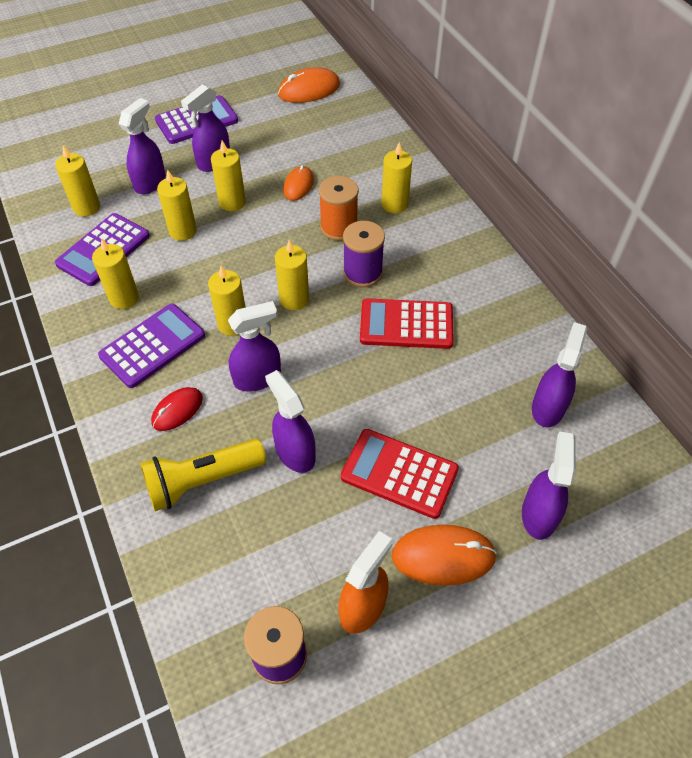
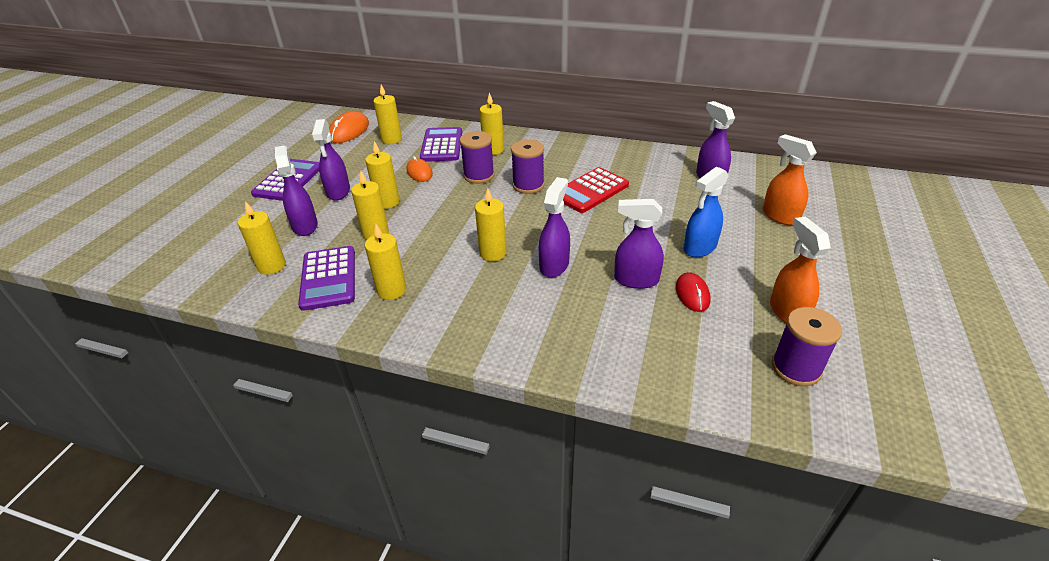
camera: 45 degrees left, 15 degrees down
purple calculator [98,304,205,388] -> purple calculator moved to [420,127,462,162]
yellow flashlight [140,439,266,511] -> none
red mouse [151,387,203,431] -> red mouse moved to [676,272,711,312]
yellow candle [275,240,309,310] -> yellow candle moved to [373,85,402,144]
orange spool [319,176,359,241] -> purple spool [460,131,495,184]
red calculator [341,429,459,519] -> blue spray bottle [683,167,729,257]
orange mouse [392,525,497,586] -> none
purple spray bottle [522,432,576,540] -> orange spray bottle [763,134,817,225]

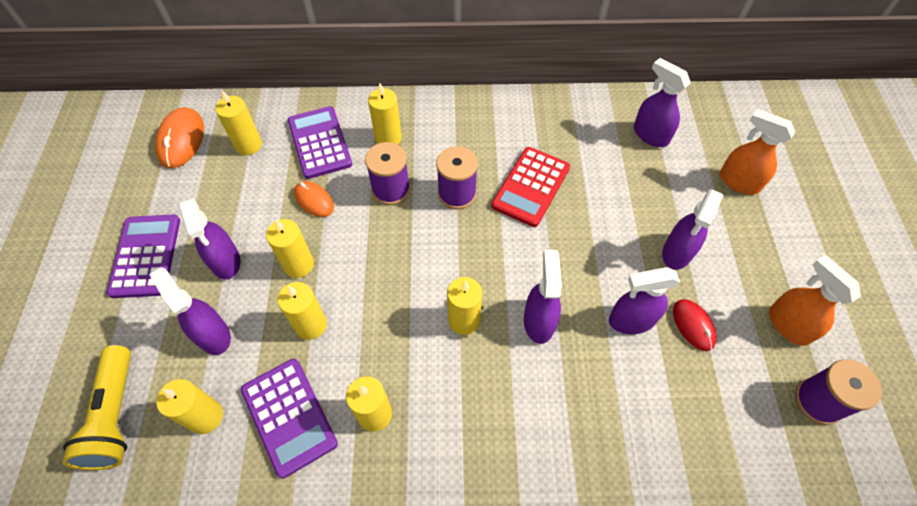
camera: 20 degrees left, 20 degrees up
blue spray bottle [683,167,729,257] -> purple spray bottle [662,189,723,270]
none -> yellow flashlight [62,345,131,470]

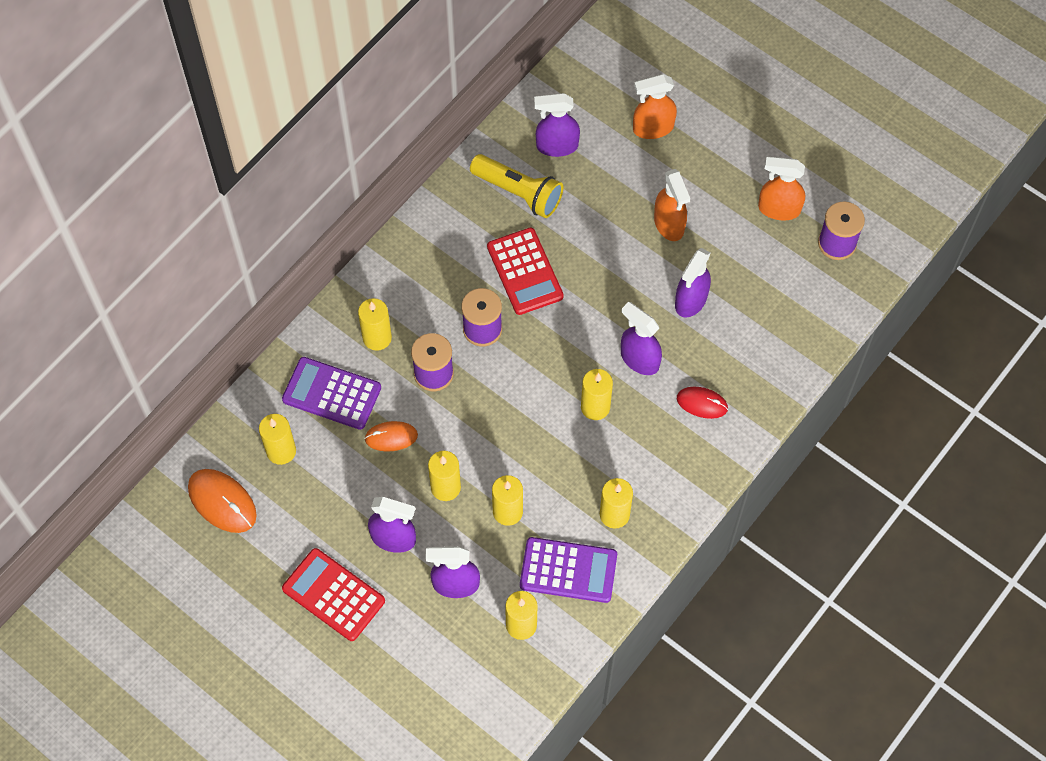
camera: 50 degrees left, 5 degrees up
yellow flashlight [62,345,131,470] -> yellow flashlight moved to [470,154,563,218]
purple calculator [107,214,180,298] -> red calculator [282,548,385,641]
purple spray bottle [662,189,723,270] -> orange spray bottle [654,169,690,241]
red mouse [673,299,717,351] -> red mouse moved to [677,387,728,419]

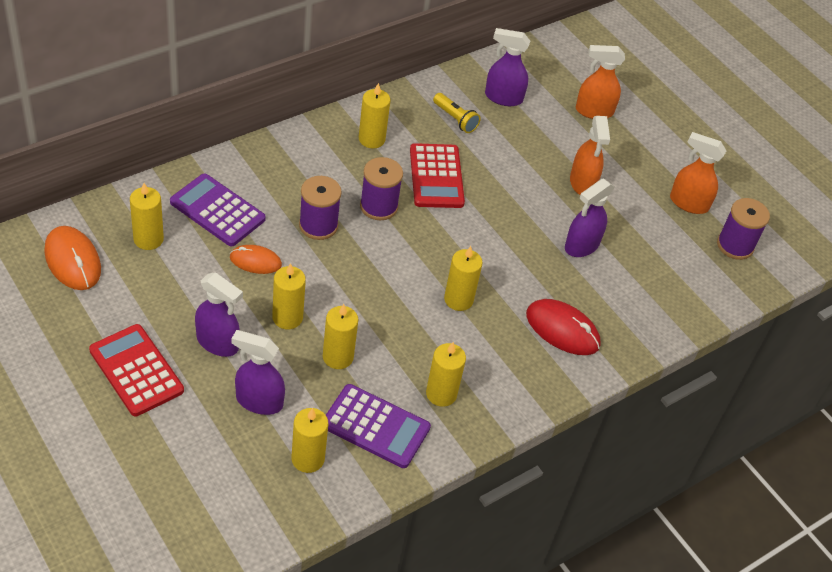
camera: 10 degrees right, 15 degrees down
yellow candle [358,298,392,351] -> yellow candle moved to [359,83,390,148]
yellow flashlight [470,154,563,218] -> yellow flashlight [433,93,481,133], size x0.61
purple spray bottle [621,302,662,375] -> none
red mouse [677,387,728,419] -> red mouse [526,299,600,355], size x1.55

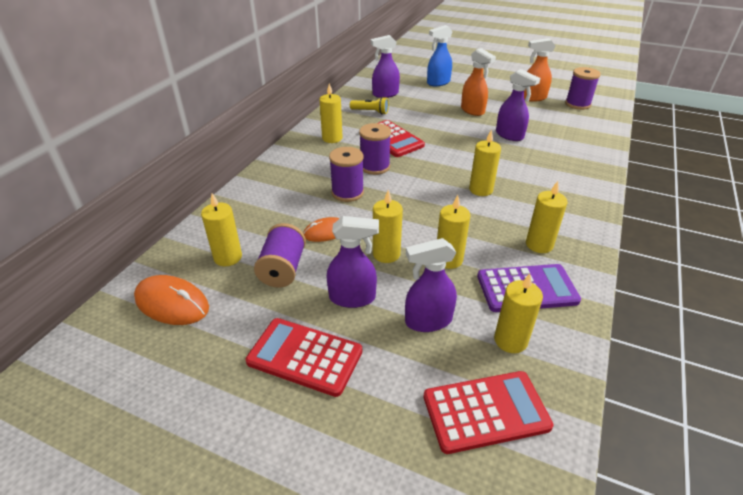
camera: 25 degrees left, 10 degrees down
purple calculator [170,174,266,246] -> none
red mouse [526,299,600,355] -> none
purple spray bottle [565,178,614,257] -> purple spray bottle turned 60 degrees counterclockwise [496,69,540,141]
orange spray bottle [576,45,625,119] -> blue spray bottle [427,25,453,86]
none -> purple spool [254,223,306,288]
none -> red calculator [423,371,553,454]

